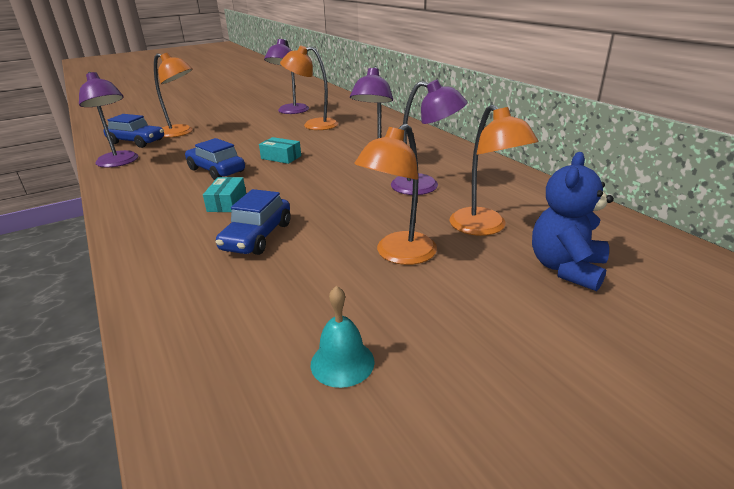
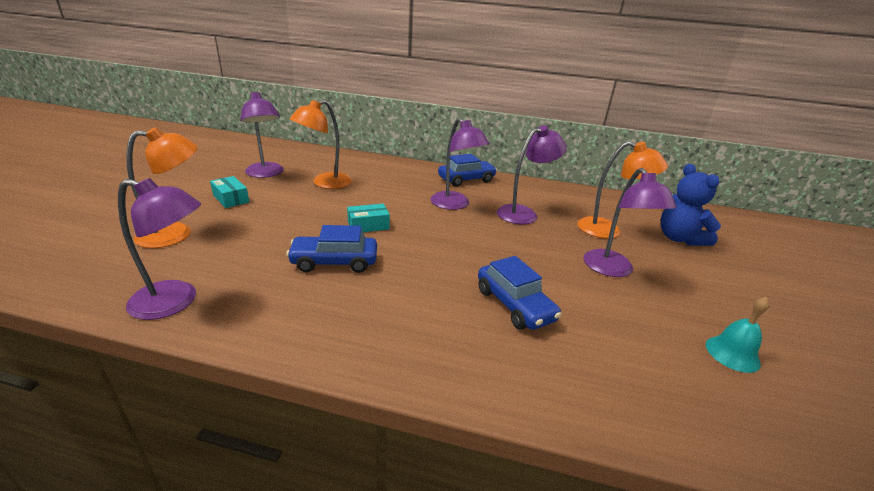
camera: 50 degrees left, 0 degrees up
blue car [103,114,164,148] -> blue car moved to [438,154,497,187]
turquoise box [203,177,246,212] -> turquoise box moved to [210,176,249,208]
orange lamp [354,124,437,265] -> purple lamp [583,168,677,277]

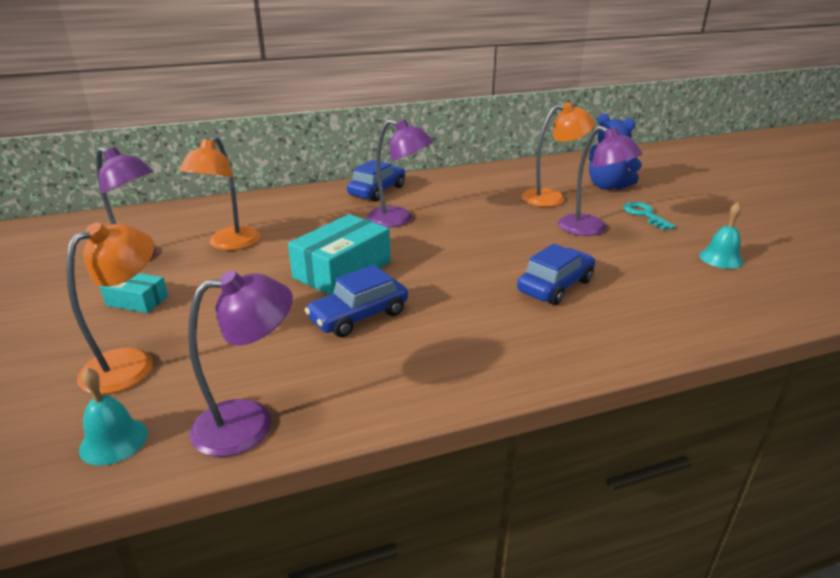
camera: 30 degrees left, 0 degrees up
turquoise box [347,204,390,232] -> turquoise box [288,214,390,295], size x1.86
blue car [478,256,562,330] -> blue car turned 75 degrees counterclockwise [517,244,595,305]
purple lamp [497,125,567,224] -> none
none -> turquoise bell [79,367,148,466]
none -> turquoise key [623,202,676,230]

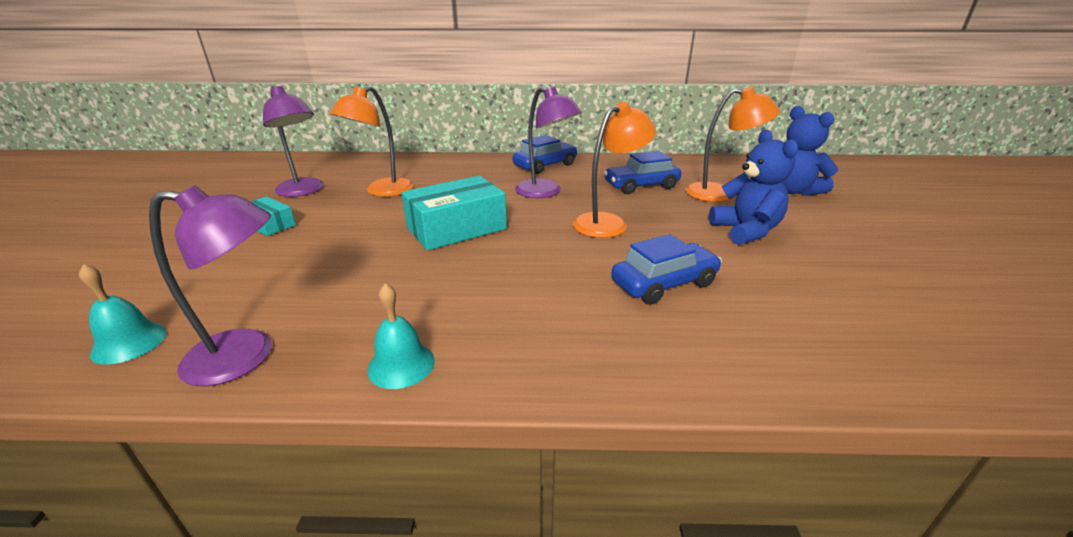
camera: 20 degrees right, 0 degrees up
orange lamp [66,222,154,394] -> orange lamp moved to [573,102,656,238]
blue car [305,265,408,337] -> blue car moved to [604,151,681,194]
purple lamp [558,126,642,236] -> blue teddy bear [709,130,798,245]
turquoise key [623,202,676,230] -> none
turquoise bell [699,202,743,269] -> turquoise bell moved to [367,283,435,389]

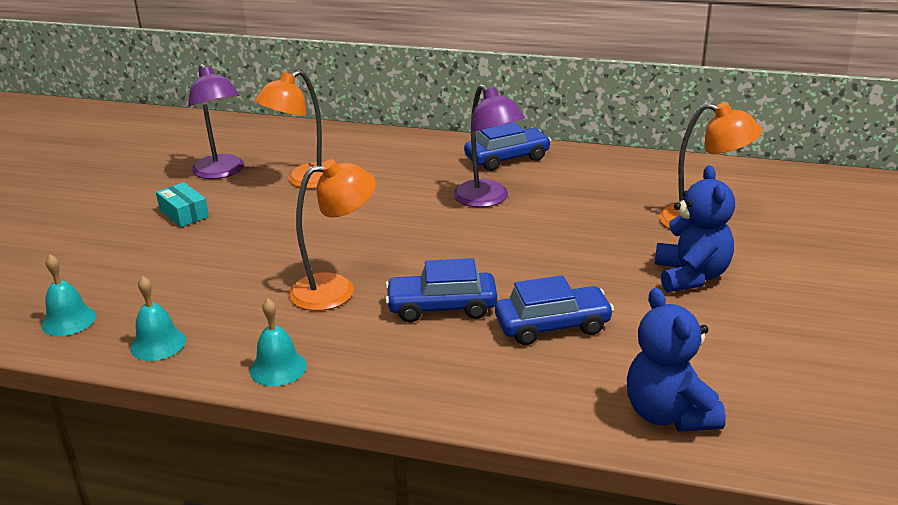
camera: 15 degrees right, 0 degrees up
purple lamp [149,185,272,386] -> turquoise bell [130,276,186,361]
turquoise box [402,176,507,250] -> none
orange lamp [573,102,656,238] -> orange lamp moved to [289,159,376,311]
blue car [604,151,681,194] -> blue car moved to [385,258,497,323]
blue teddy bear [782,106,838,196] -> blue teddy bear moved to [627,288,726,432]

